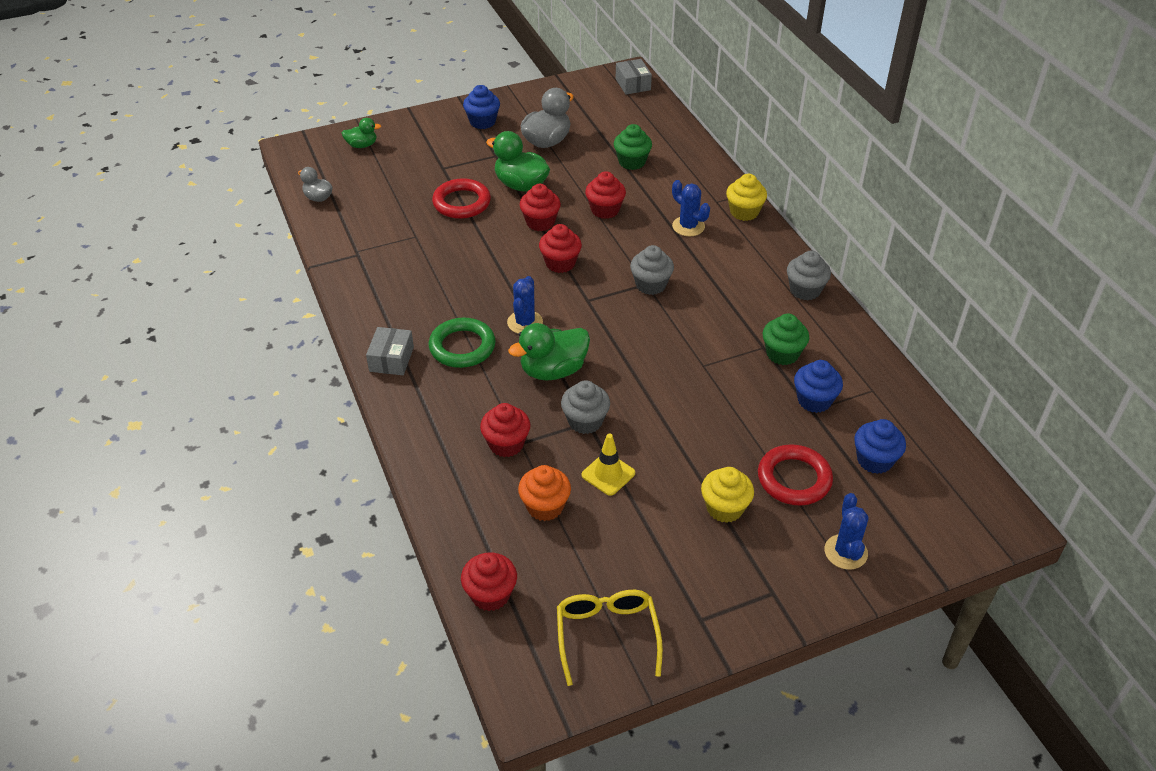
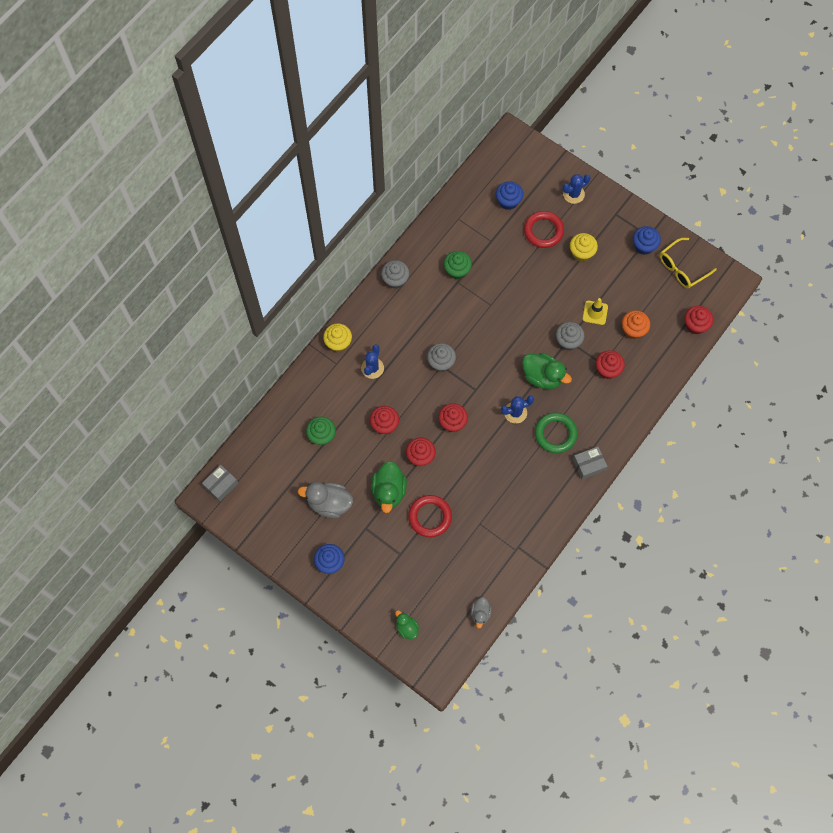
camera: 120 degrees left, 25 degrees up
blue cupcake [794,360,843,413] -> blue cupcake moved to [633,226,661,255]

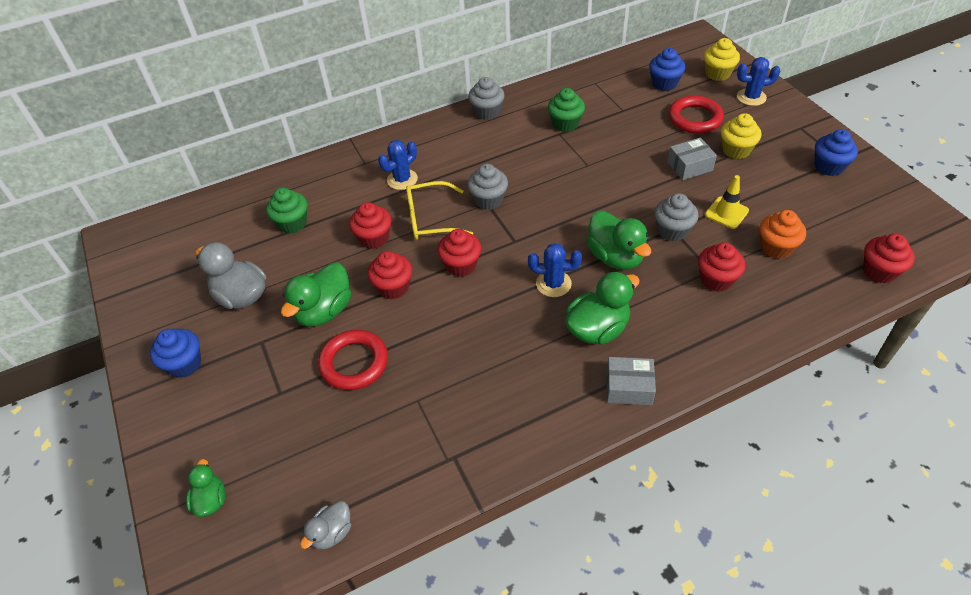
camera: 30 degrees right, 20 degrees down
grey box [202,465,238,502] -> grey box moved to [667,138,717,180]
yellow cupcake [323,323,352,352] -> yellow cupcake moved to [704,38,740,81]
green ring [535,412,578,453] -> green duck [565,271,640,345]
yellow glasses [660,238,717,288] -> yellow glasses moved to [406,181,473,240]

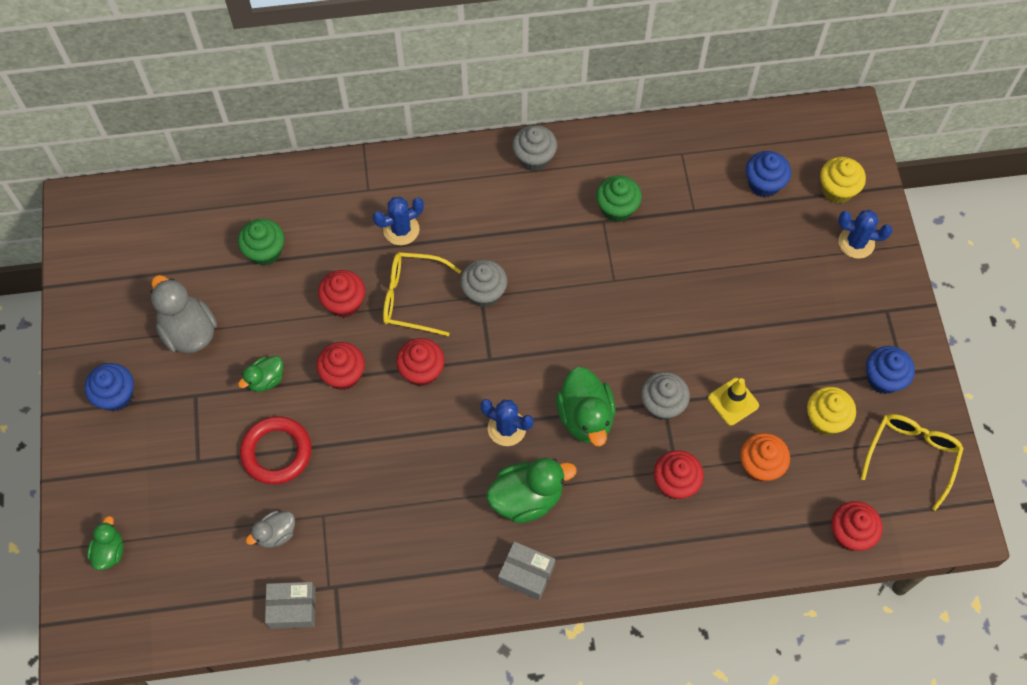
camera: 15 degrees right, 15 degrees up
green duck [281,262,351,327] -> green duck [238,356,283,392], size x0.57
grey duck [300,501,351,549] -> grey duck moved to [246,511,295,548]
grey box [667,138,717,180] -> grey box moved to [265,582,316,629]
red ring [669,96,724,134] -> none
yellow cupcake [721,113,761,159] -> yellow cupcake moved to [807,387,856,435]
none -> yellow glasses [860,414,964,511]

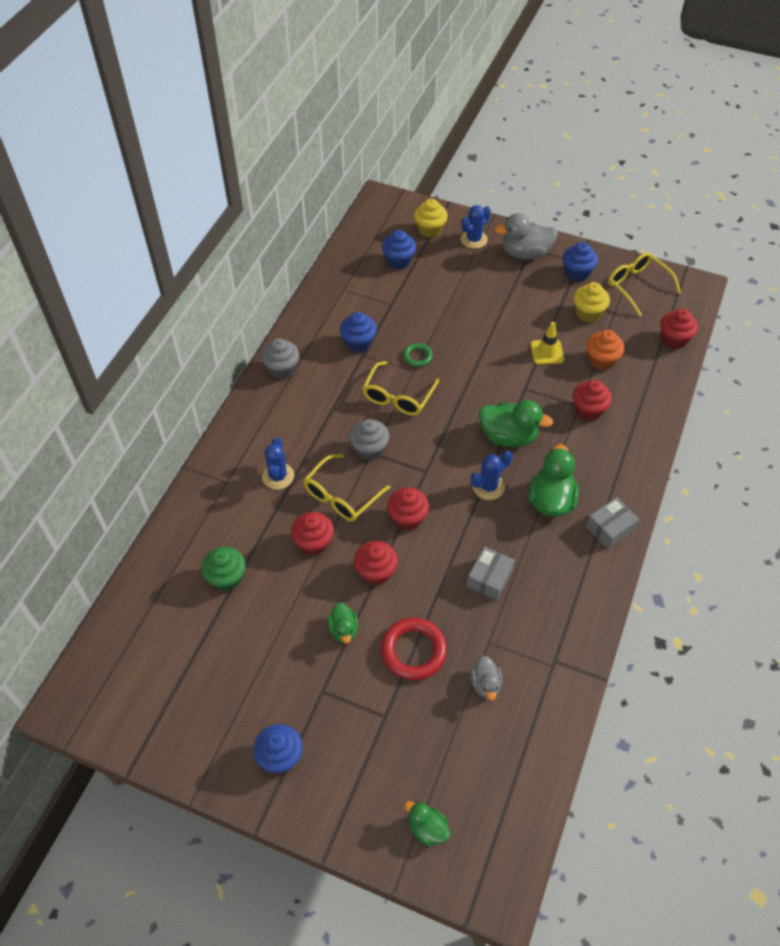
camera: 60 degrees left, 10 degrees down
grey duck [151,275,217,354] -> grey duck moved to [495,213,558,259]
grey box [265,582,316,629] -> grey box moved to [467,547,515,600]
green cupcake [596,175,642,222] -> blue cupcake [340,312,377,353]
grey cupcake [641,372,690,420] -> none
none -> yellow glasses [362,361,439,415]
none -> green ring [403,343,433,367]

